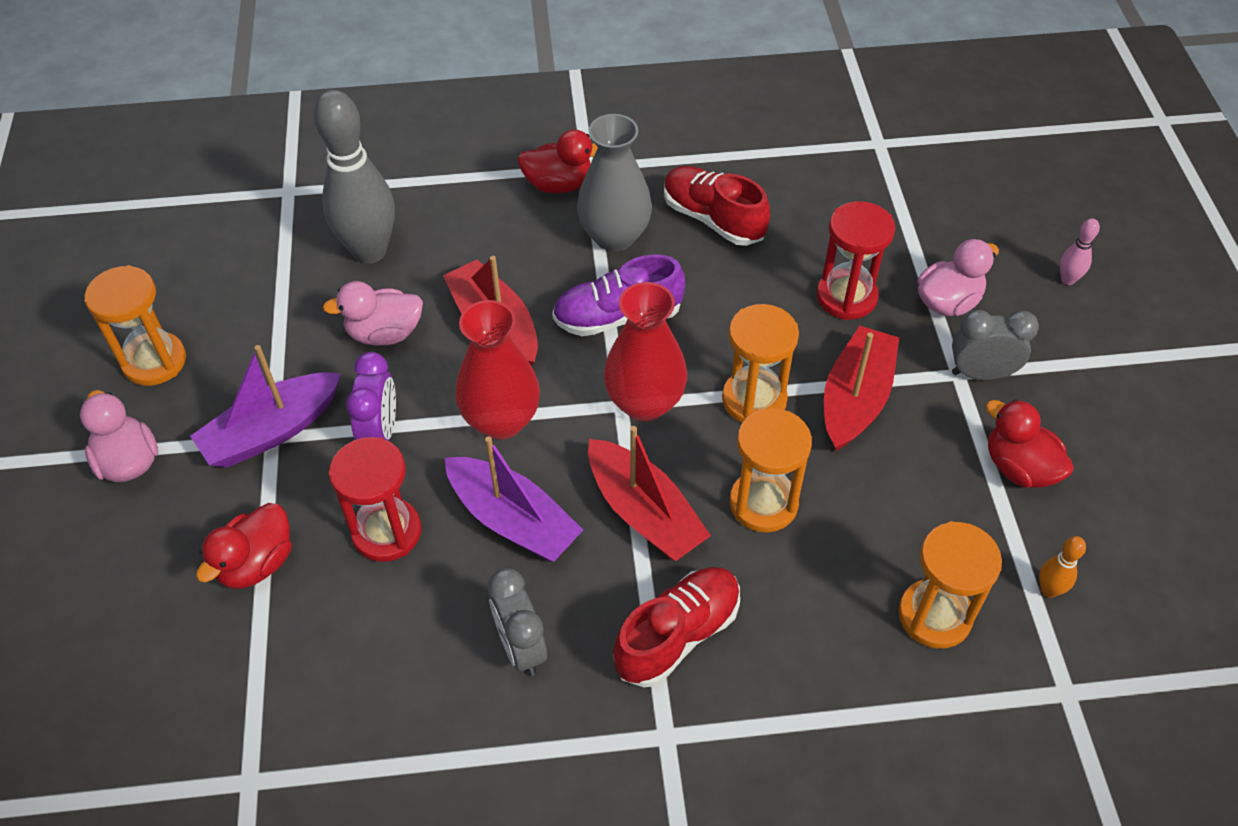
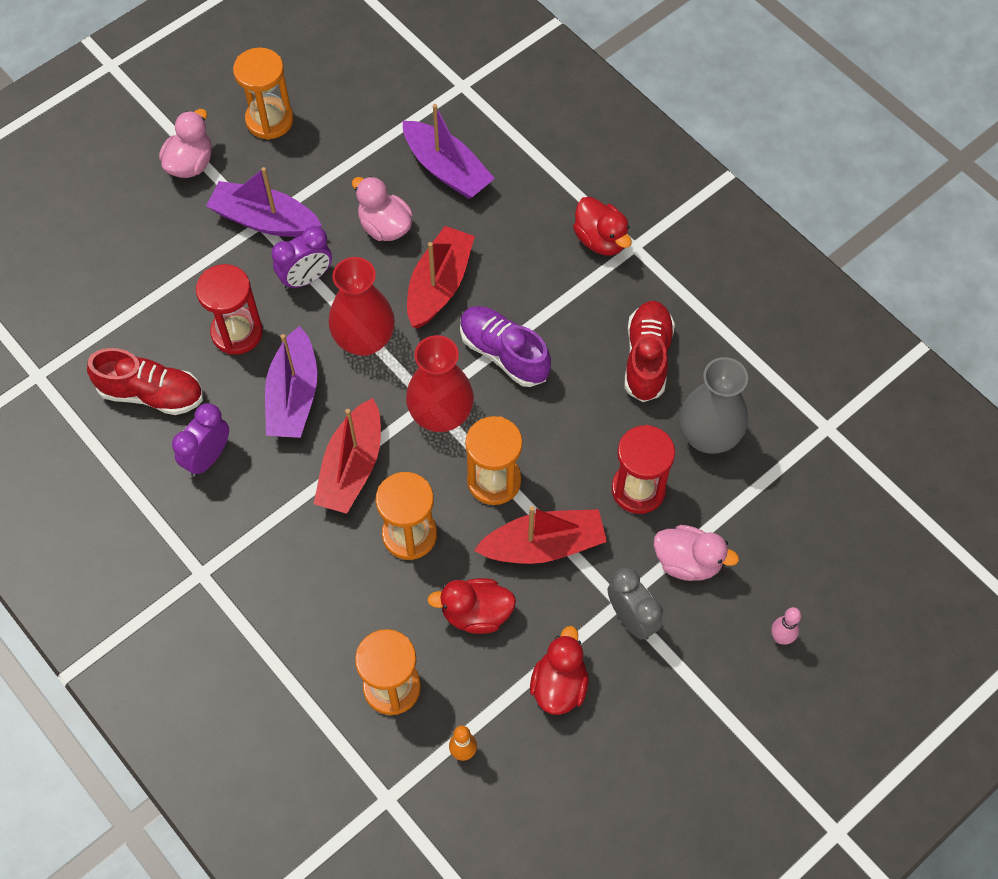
camera: 55 degrees right, 10 degrees up
red duck [196,503,292,589] -> red duck moved to [427,578,516,634]
grey bowling pin [314,90,395,264] -> purple boat [403,104,495,199]
grey clock [488,568,547,676] -> purple clock [172,403,229,477]
grey vase [577,114,652,252] -> grey vase moved to [679,357,748,454]
red shoe [613,567,740,687] -> red shoe moved to [87,348,203,415]

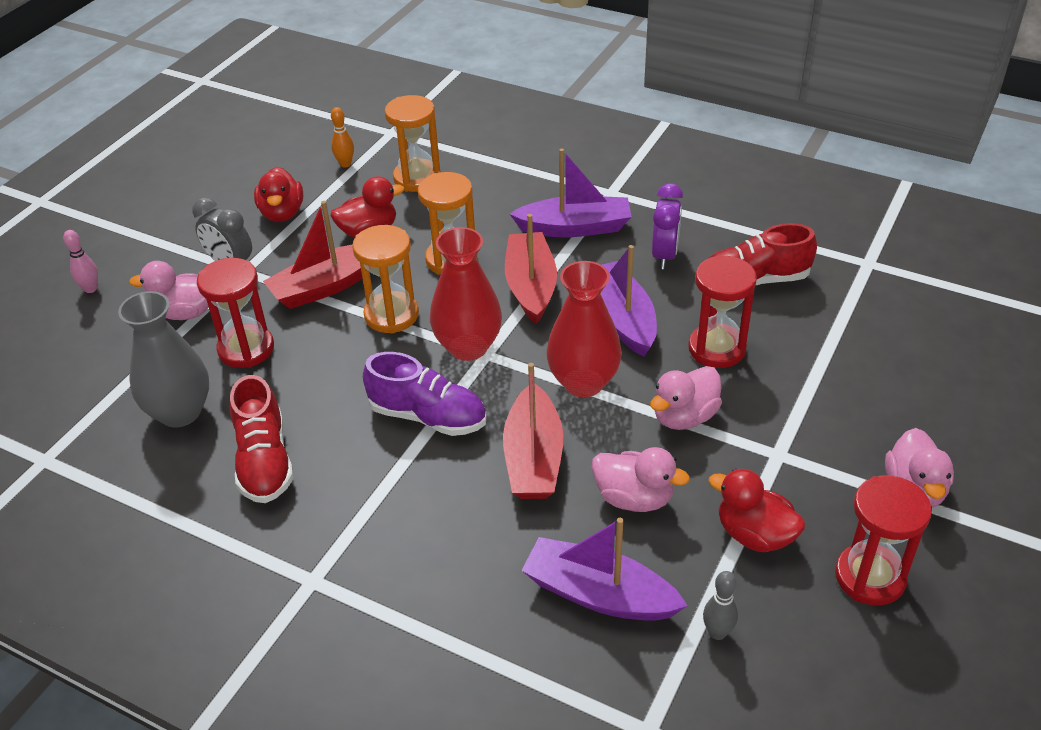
camera: 160 degrees right, 20 degrees down
purple boat [206,167,322,237] -> purple boat moved to [510,148,632,237]
orange hourglass [233,48,294,140] -> red hourglass [835,475,932,606]
purple clock [272,226,332,290] -> pink duck [650,366,722,430]
red duck [573,197,632,255] -> red duck moved to [708,469,805,552]
none -> grey bowling pin [703,571,738,640]

